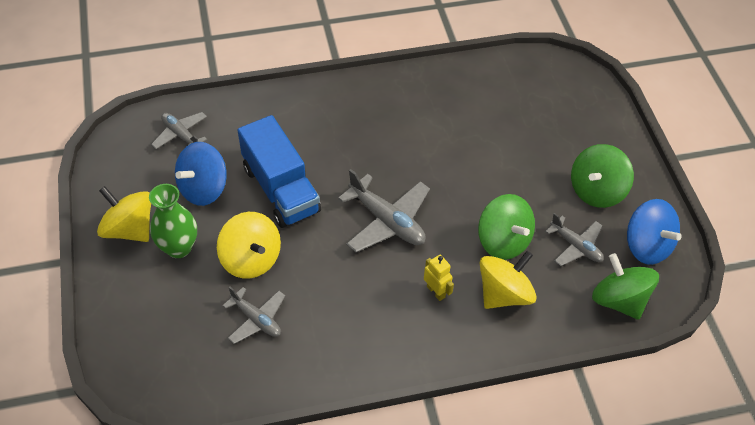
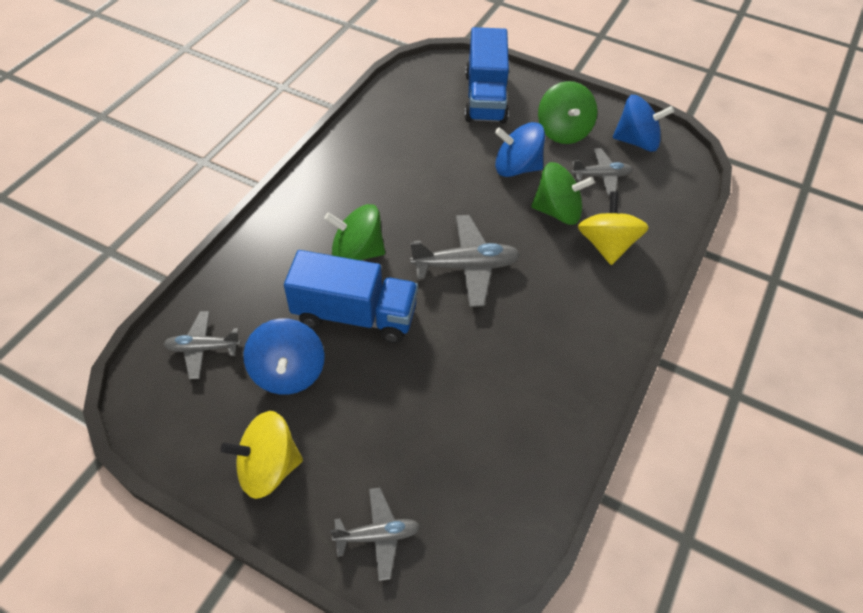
camera: 50 degrees left, 0 degrees up
green vase [149,184,197,258] -> none
yellow spinning top [217,212,281,279] -> none
grey plane [222,286,285,344] -> grey plane moved to [330,488,420,581]
yellow robot [424,255,454,301] -> none
green spinning top [592,253,659,320] -> green spinning top moved to [324,204,385,260]
none -> blue truck [465,27,509,124]
none -> blue spinning top [495,122,545,177]

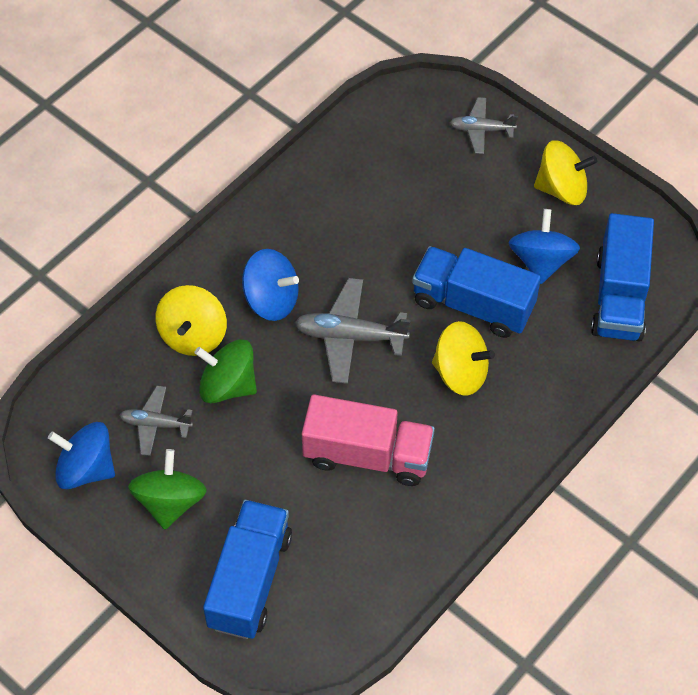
camera: 165 degrees left, 5 degrees up
grey plane [163,311,241,379] -> blue truck [591,213,654,342]
green spinning top [324,204,385,260] -> yellow spinning top [432,321,495,396]
blue spinning top [495,122,545,177] -> blue spinning top moved to [242,249,299,321]
none -> pink truck [302,394,435,486]

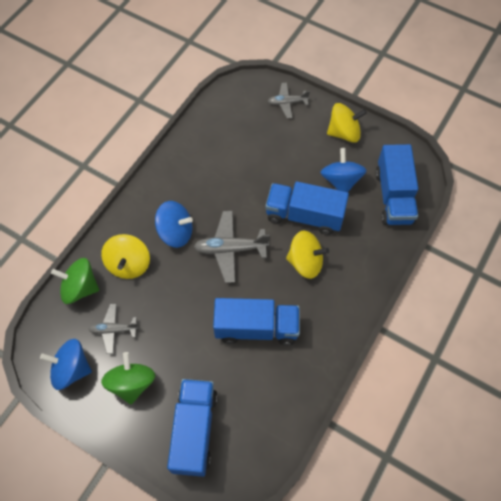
camera: 10 degrees left, 5 degrees up
green spinning top [194,339,257,404] -> green spinning top moved to [51,258,99,304]
pink truck [302,394,435,486] -> blue truck [213,298,300,346]

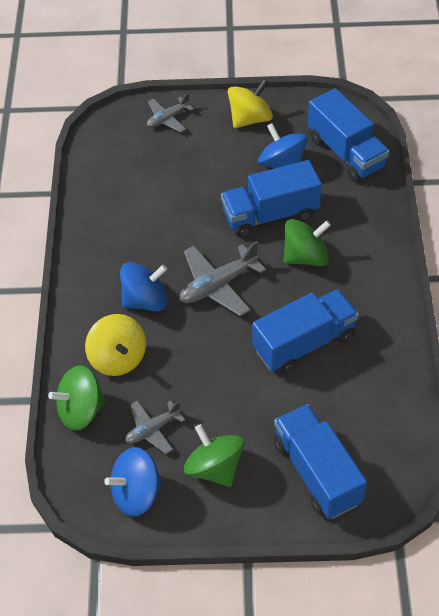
camera: 30 degrees left, 10 degrees down
yellow spinning top [286,231,329,279] -> green spinning top [284,219,331,266]

